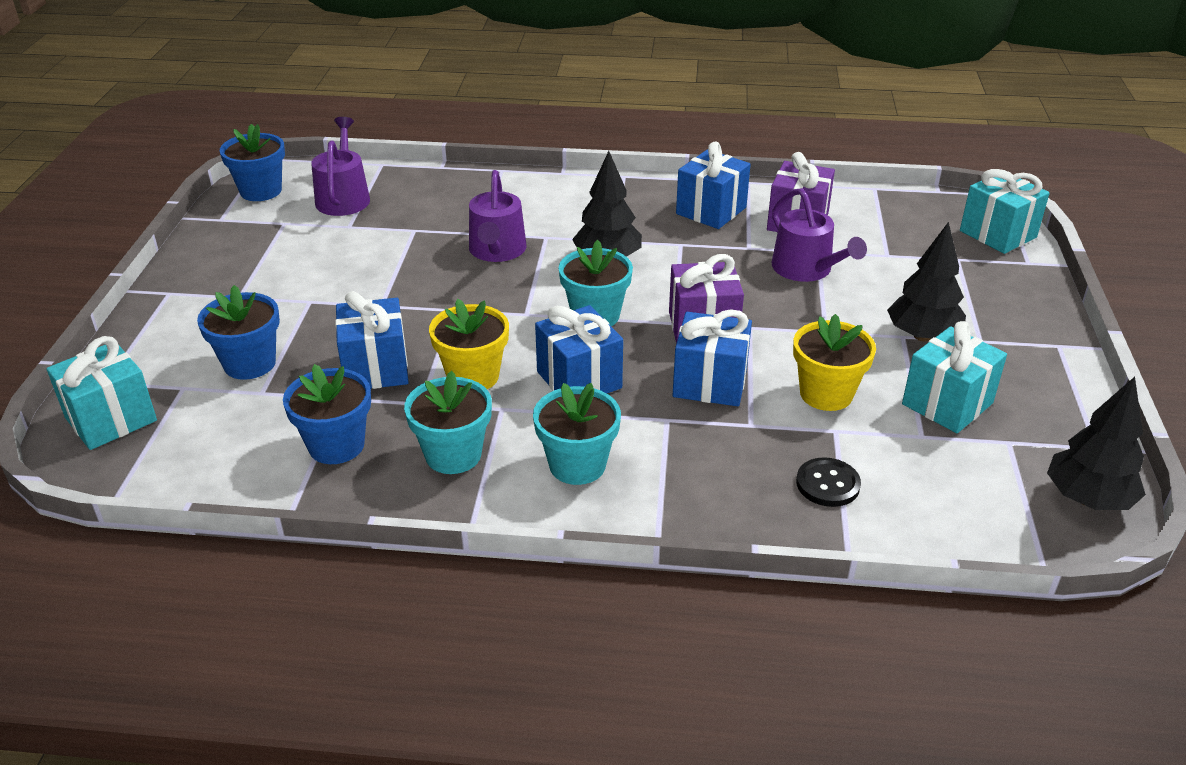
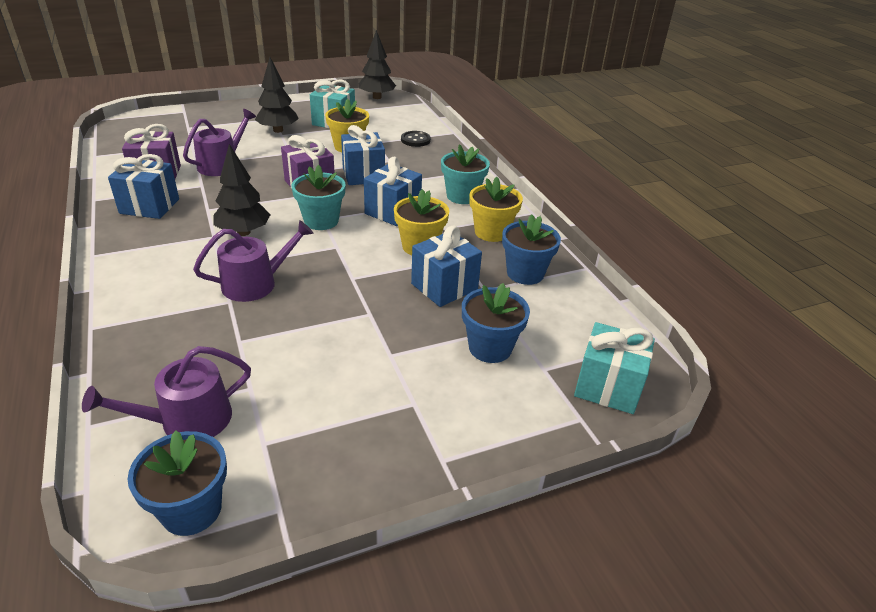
camera: 120 degrees left, 0 degrees up
turquoise flower pot [404,371,492,474] -> yellow flower pot [469,177,523,242]
turquoise gift [960,169,1050,254] -> none

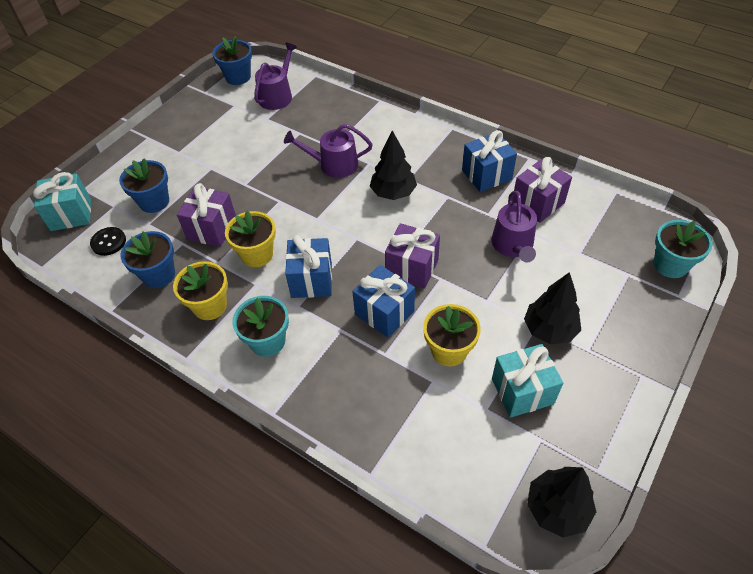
camera: 150 degrees right, 15 degrees up
purple watering can [193,220,314,302] -> purple watering can turned 60 degrees clockwise [284,124,373,178]
turquoise flower pot [292,165,346,230] -> turquoise flower pot moved to [654,220,712,278]
black button [401,131,431,147] -> black button moved to [90,227,126,256]
blue gift [411,226,482,307] -> purple gift [177,183,236,247]

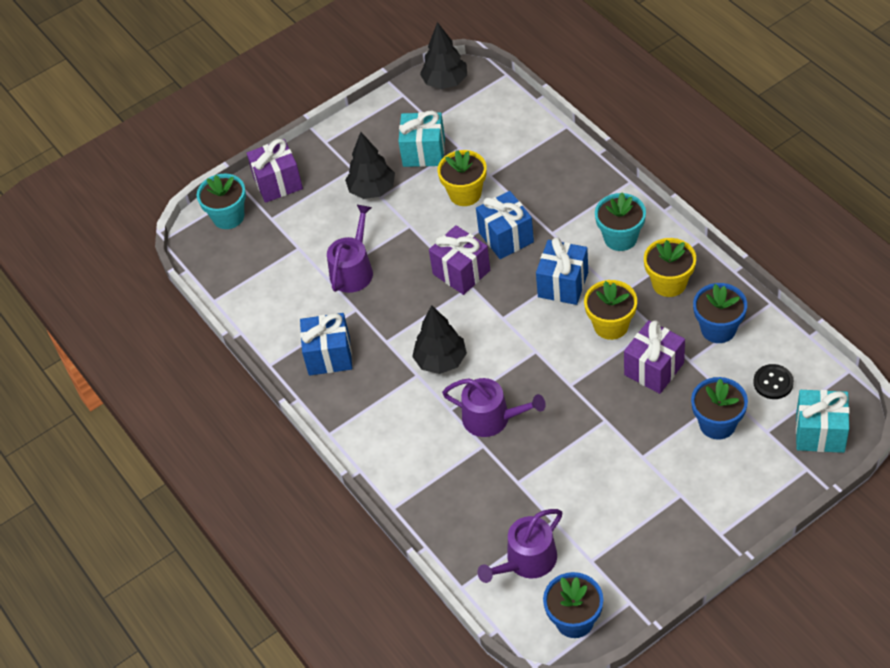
camera: 155 degrees left, 0 degrees up
purple gift [512,157,572,223] -> purple gift moved to [247,139,303,203]

